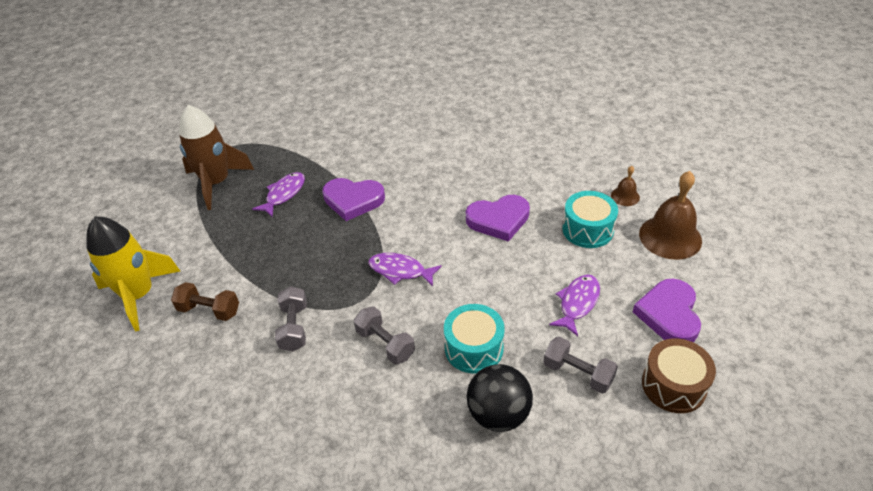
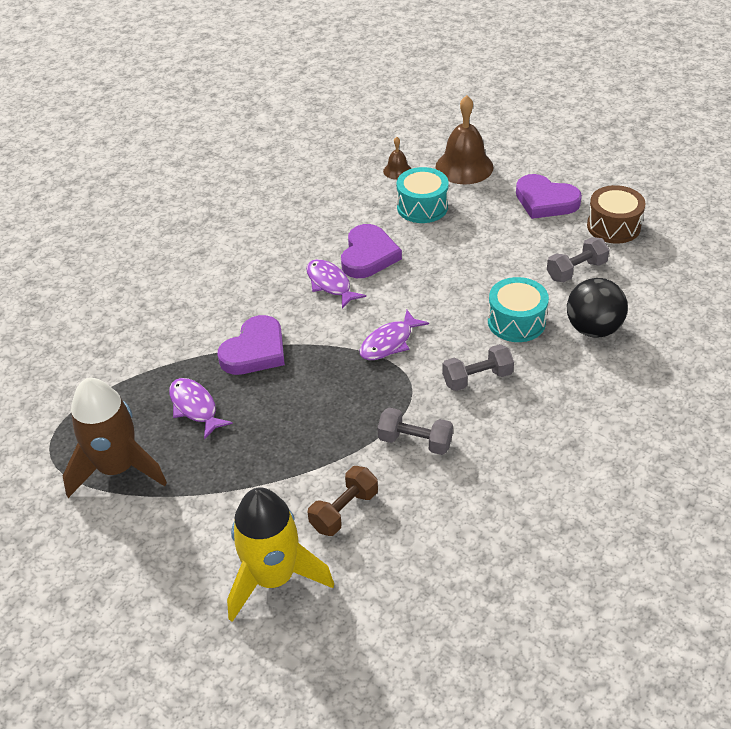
camera: 65 degrees left, 0 degrees up
purple fish [549,274,600,336] -> purple fish moved to [306,259,366,309]

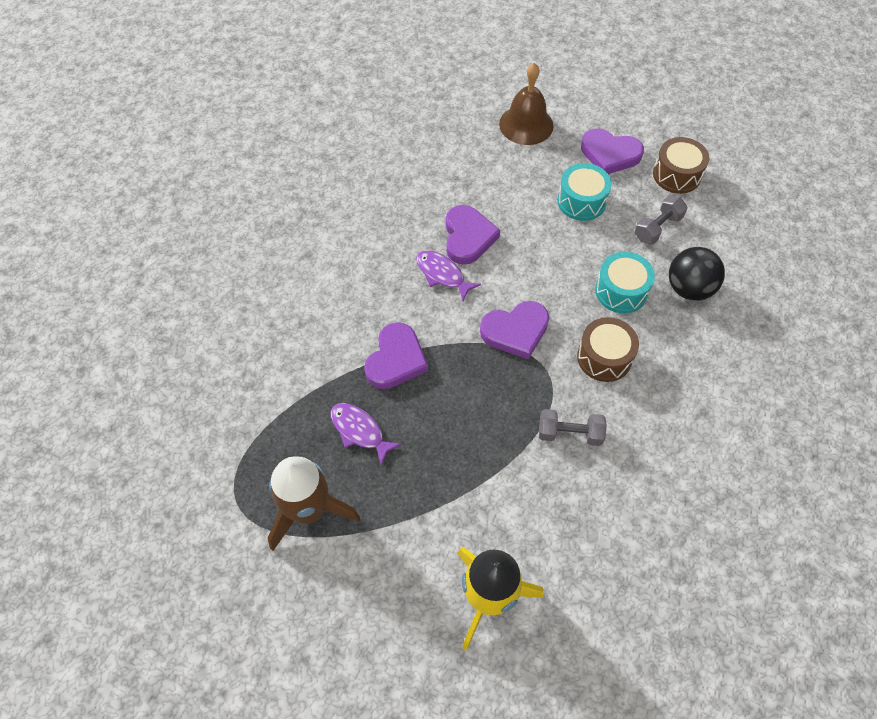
camera: 15 degrees left, 15 degrees up
brown dumbbell [308,466,378,536] -> none
purple fish [360,310,429,360] -> purple heart [480,301,549,359]
brown bell [383,137,411,180] -> none
turquoise drum [397,167,449,223] -> turquoise drum moved to [557,163,612,221]
grey dumbbell [442,344,514,391] -> brown drum [577,317,639,382]

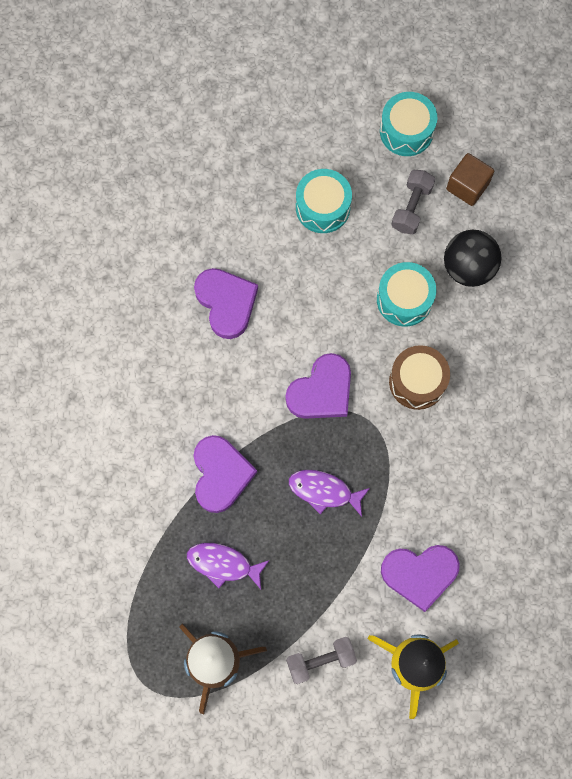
camera: 25 degrees left, 15 degrees up
purple fish [416,250,481,301] -> purple fish moved to [289,470,370,517]
brown bell [499,63,553,145] -> none
grey dumbbell [539,409,607,446] -> grey dumbbell moved to [286,637,357,684]
purple heart [581,128,644,174] -> purple heart moved to [381,545,460,612]
brown drum [653,137,709,194] -> turquoise drum [380,92,437,156]
none -> brown cube [446,153,494,206]

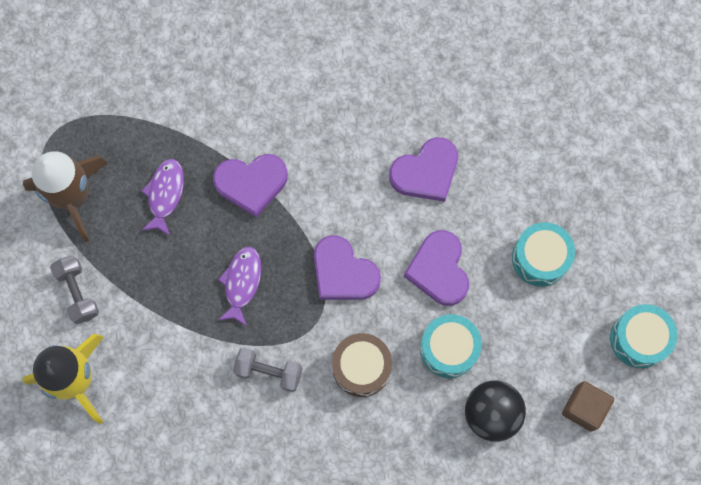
camera: 85 degrees right, 0 degrees up
purple heart [381,545,460,612] -> purple heart moved to [404,230,469,306]
grey dumbbell [391,170,435,234] -> grey dumbbell moved to [233,348,303,392]

